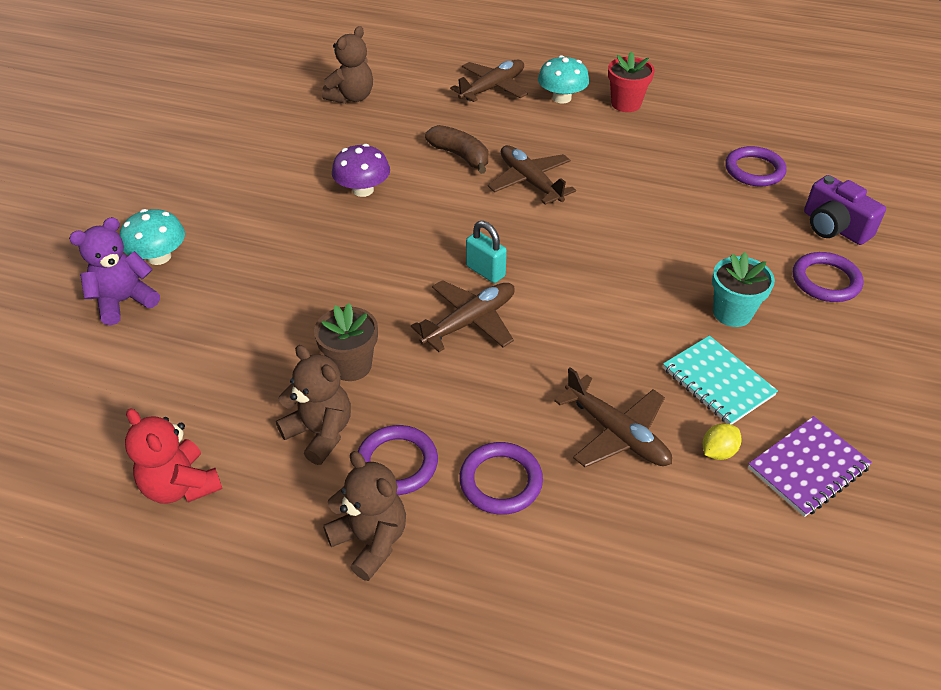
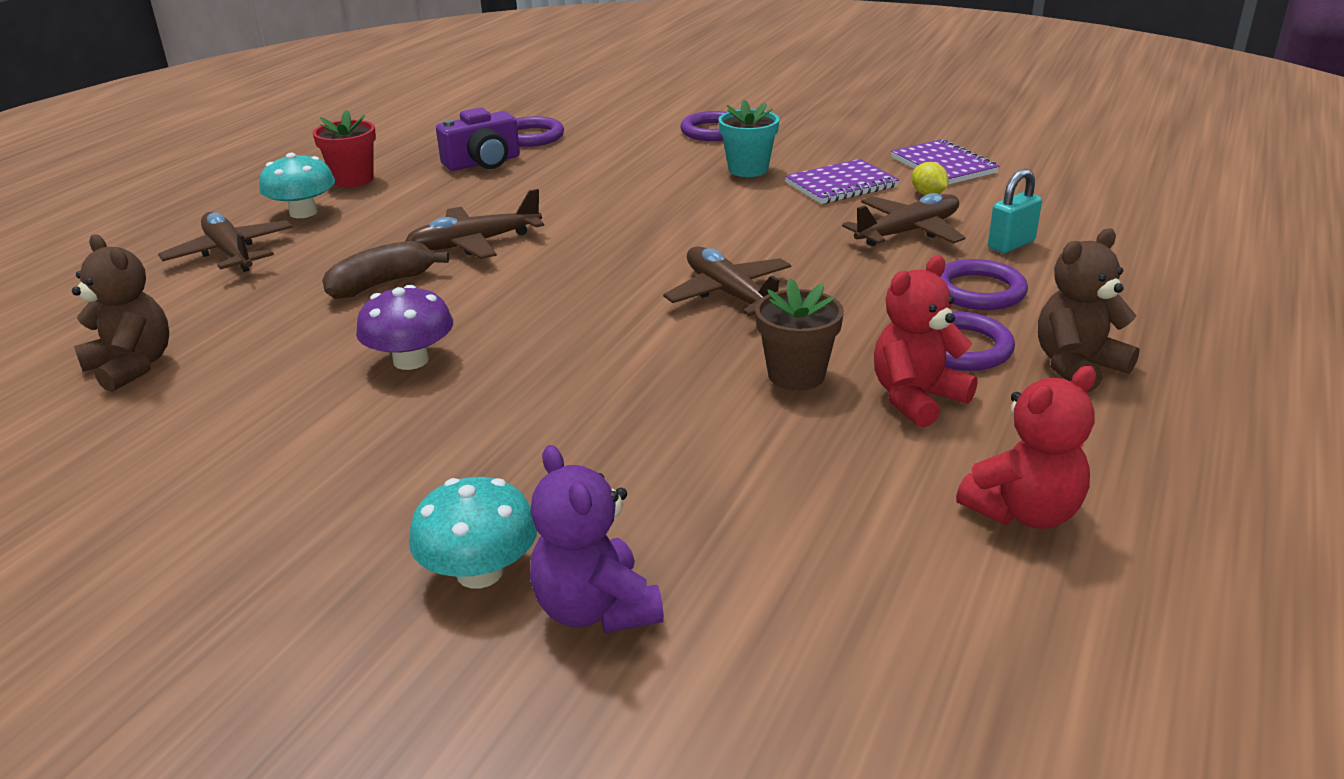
camera: 80 degrees left, 15 degrees down
brown teddy bear [276,345,351,465] -> red teddy bear [874,256,977,428]
turquoise padlock [466,221,507,283] -> turquoise padlock moved to [988,169,1042,253]
turquoise notebook [663,335,778,425] -> purple notebook [785,159,899,204]
purple camera [804,175,886,245] -> purple camera moved to [436,107,520,171]

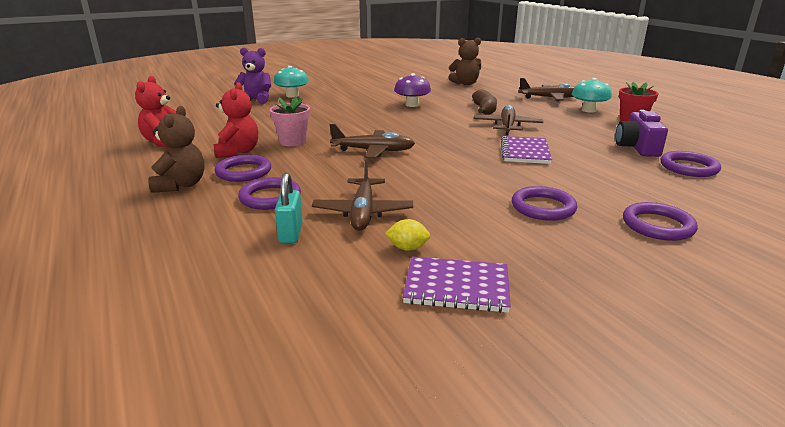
camera: 125 degrees right, 5 degrees down
turquoise flower pot [719,100,779,177] -> purple ring [512,186,577,221]
brown flower pot [755,278,844,390] -> pink flower pot [270,97,310,147]
purple notebook [785,159,899,204] -> purple notebook moved to [501,136,552,164]

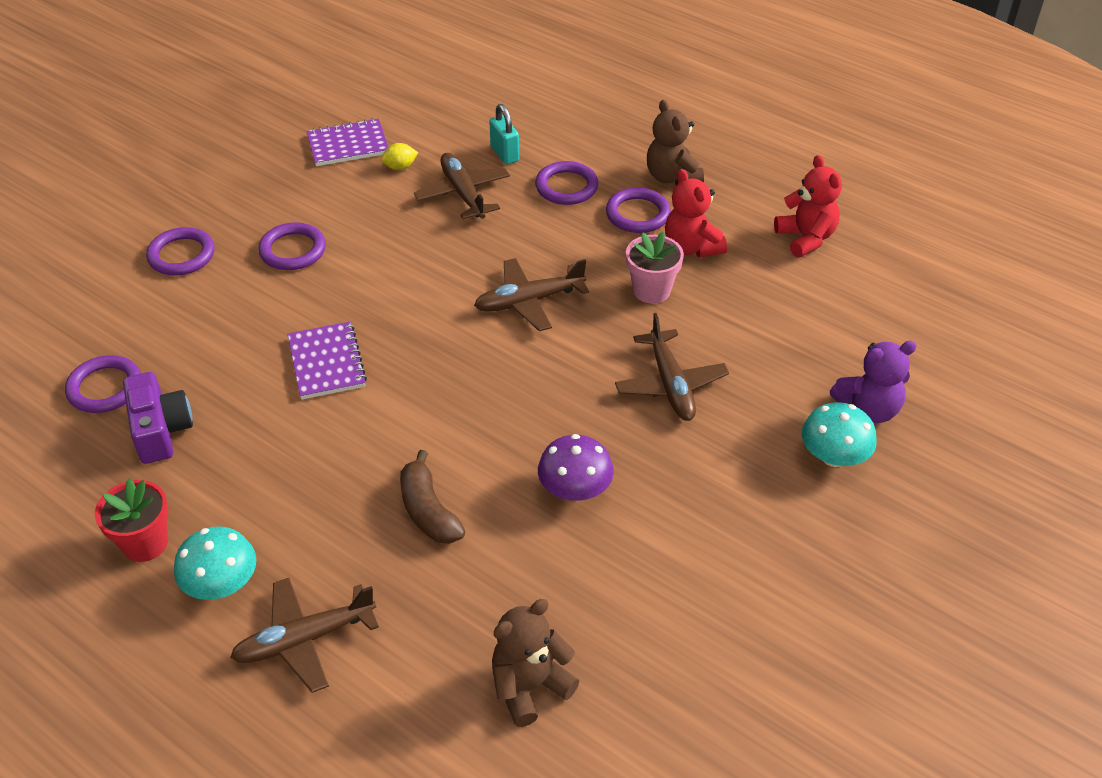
camera: 155 degrees right, 20 degrees up
brown plane [474,105,543,135] -> brown plane moved to [615,313,729,421]

